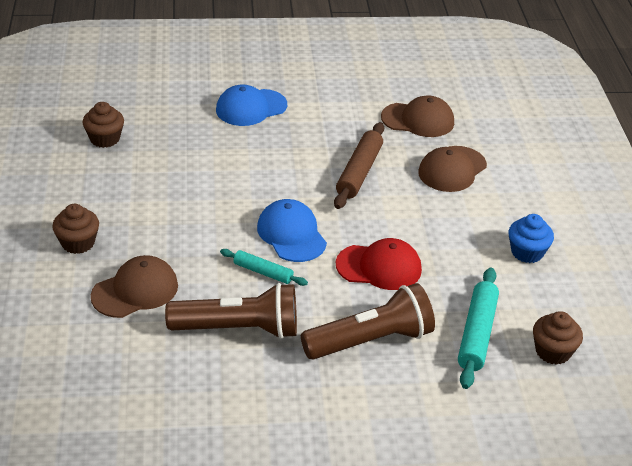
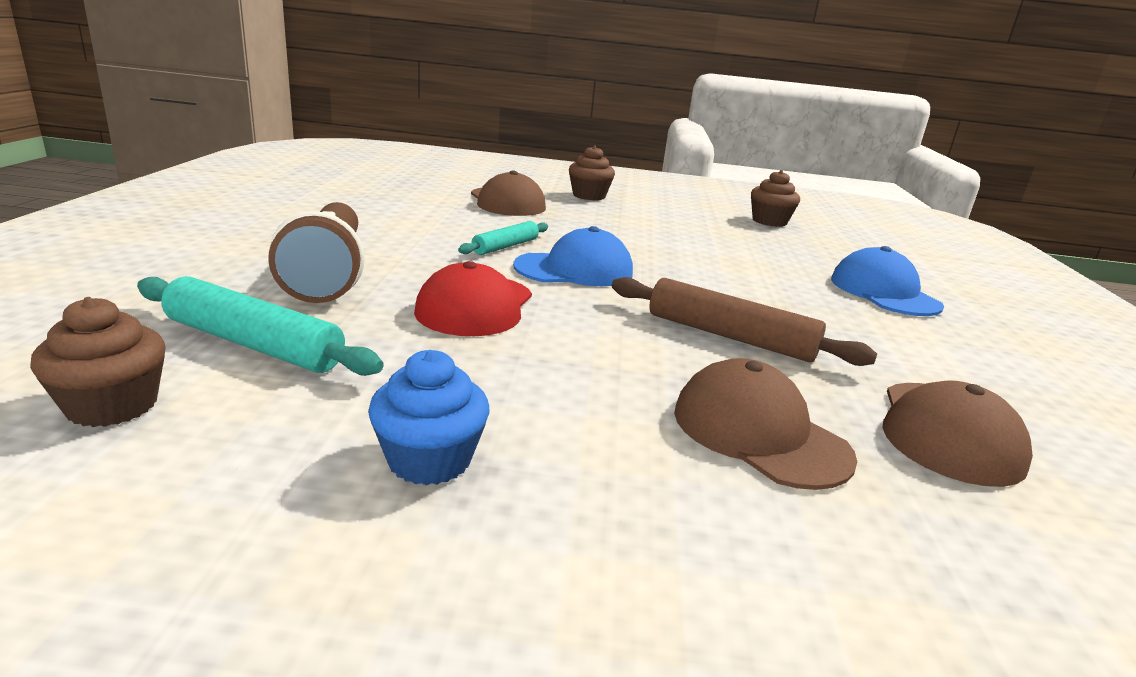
camera: 100 degrees right, 15 degrees down
brown flashlight [165,283,297,339] -> none

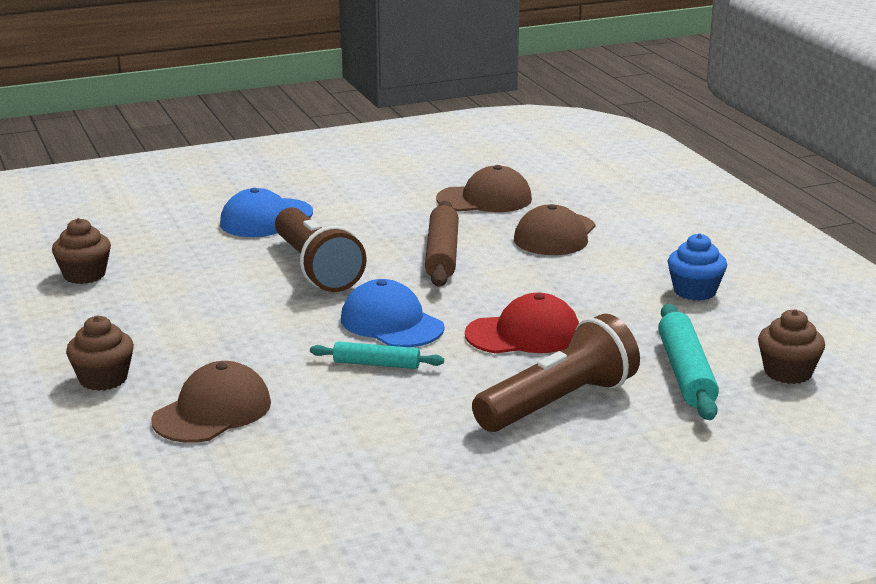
camera: 115 degrees left, 0 degrees up
none -> brown flashlight [275,207,367,292]

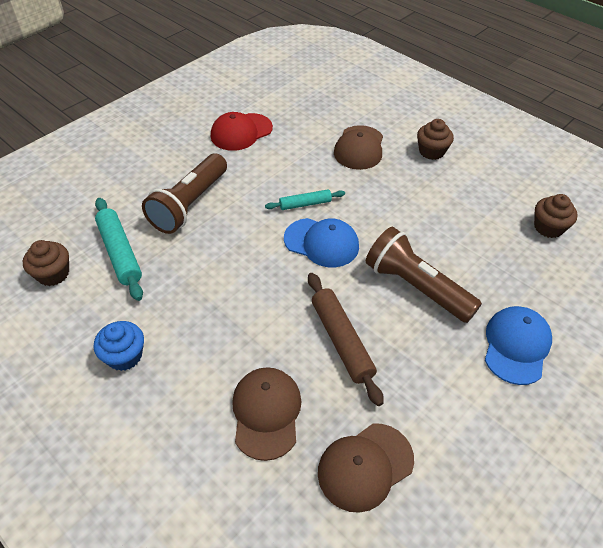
camera: 155 degrees right, 25 degrees up
red cap [465,293,579,353] -> red cap moved to [211,112,273,151]

